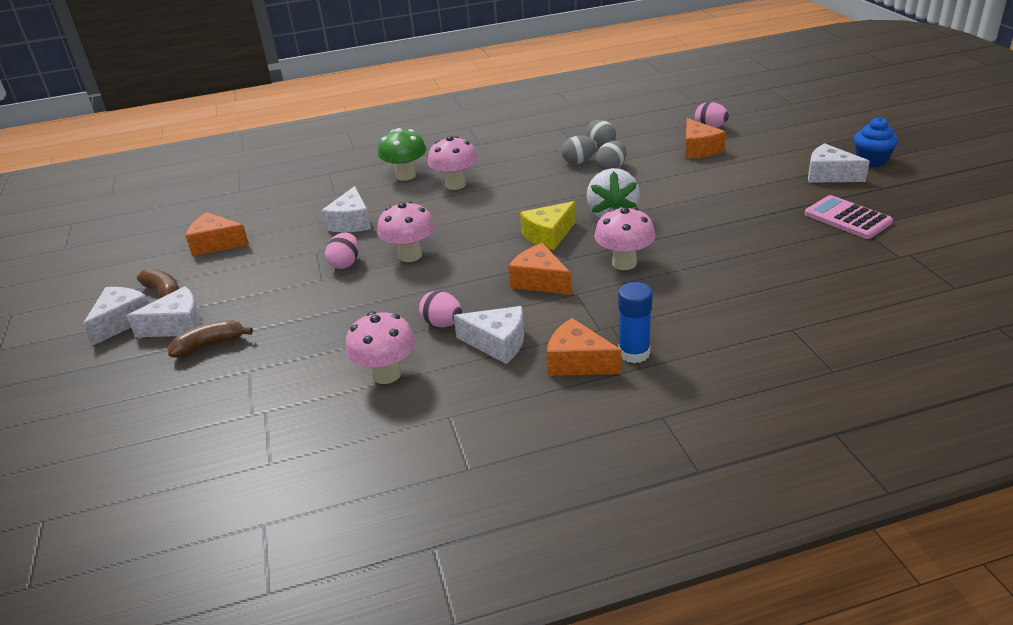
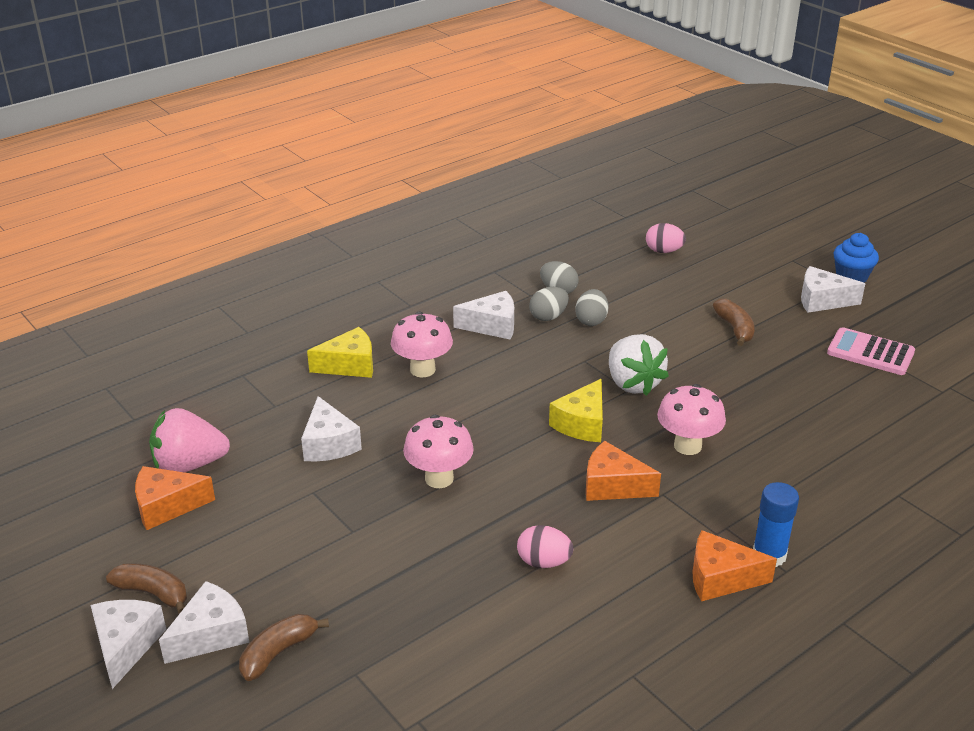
camera: 25 degrees left, 0 degrees up
pink egg [325,232,359,269] -> none
pink mushroom [346,311,416,384] -> none
green mushroom [378,128,426,181] -> yellow cheese [307,327,373,378]
white cheese [453,306,524,364] -> white cheese moved to [453,291,514,340]
orange cheese [685,118,726,159] -> none
none -> pink strawberry [149,408,230,473]
none -> brown banana [713,299,755,346]

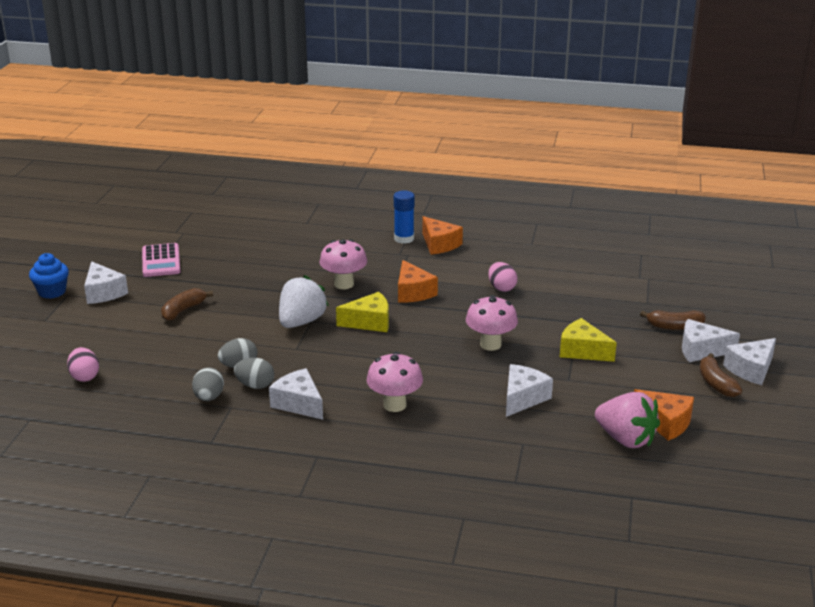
camera: 130 degrees left, 5 degrees down
yellow cheese [307,327,373,378] -> yellow cheese moved to [560,318,617,362]

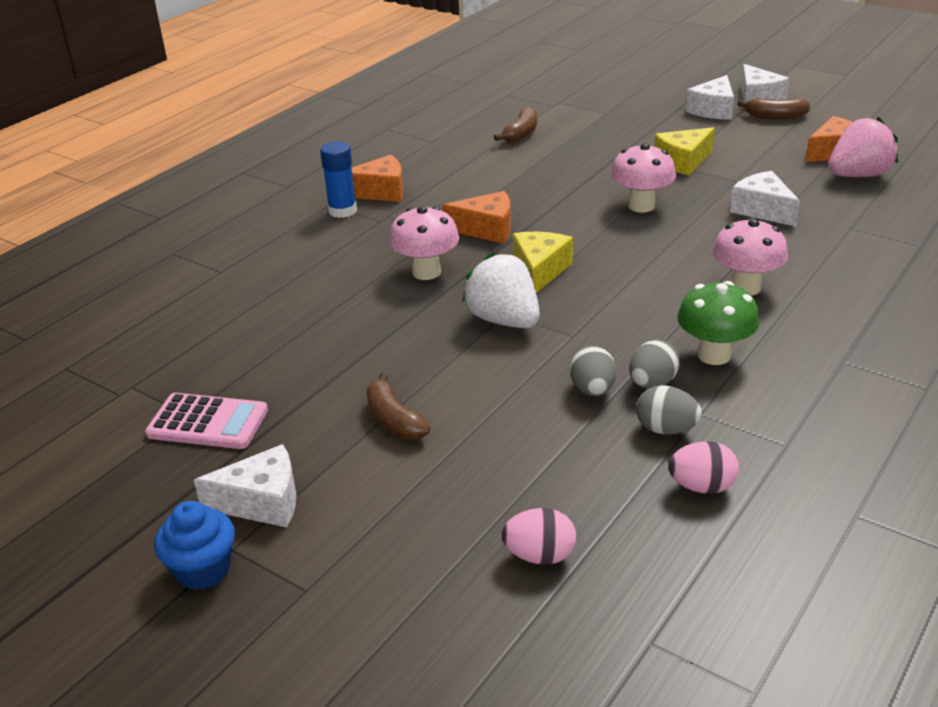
camera: 65 degrees left, 5 degrees up
white cheese [269,368,323,420] -> green mushroom [677,281,760,365]
pink egg [488,262,517,292] -> pink egg moved to [668,441,739,494]
brown banana [640,310,706,330] -> brown banana moved to [494,107,537,143]

